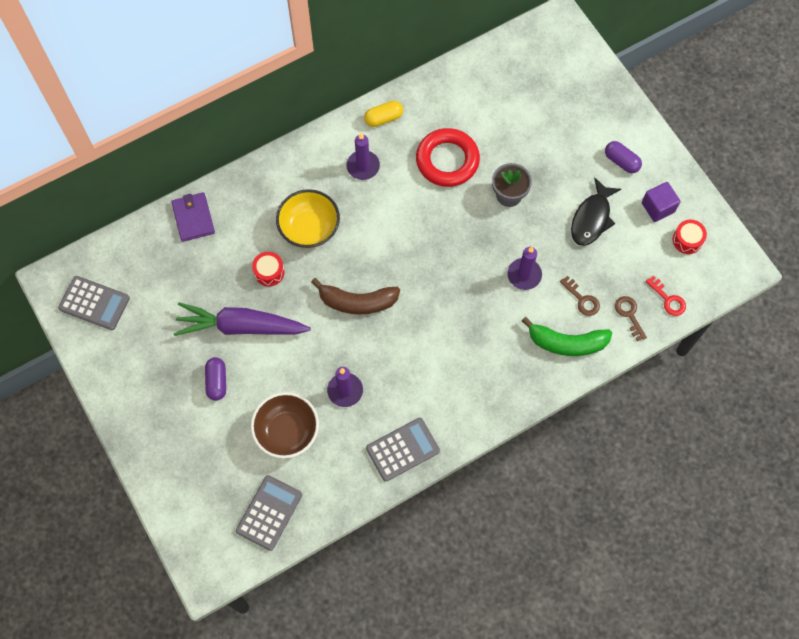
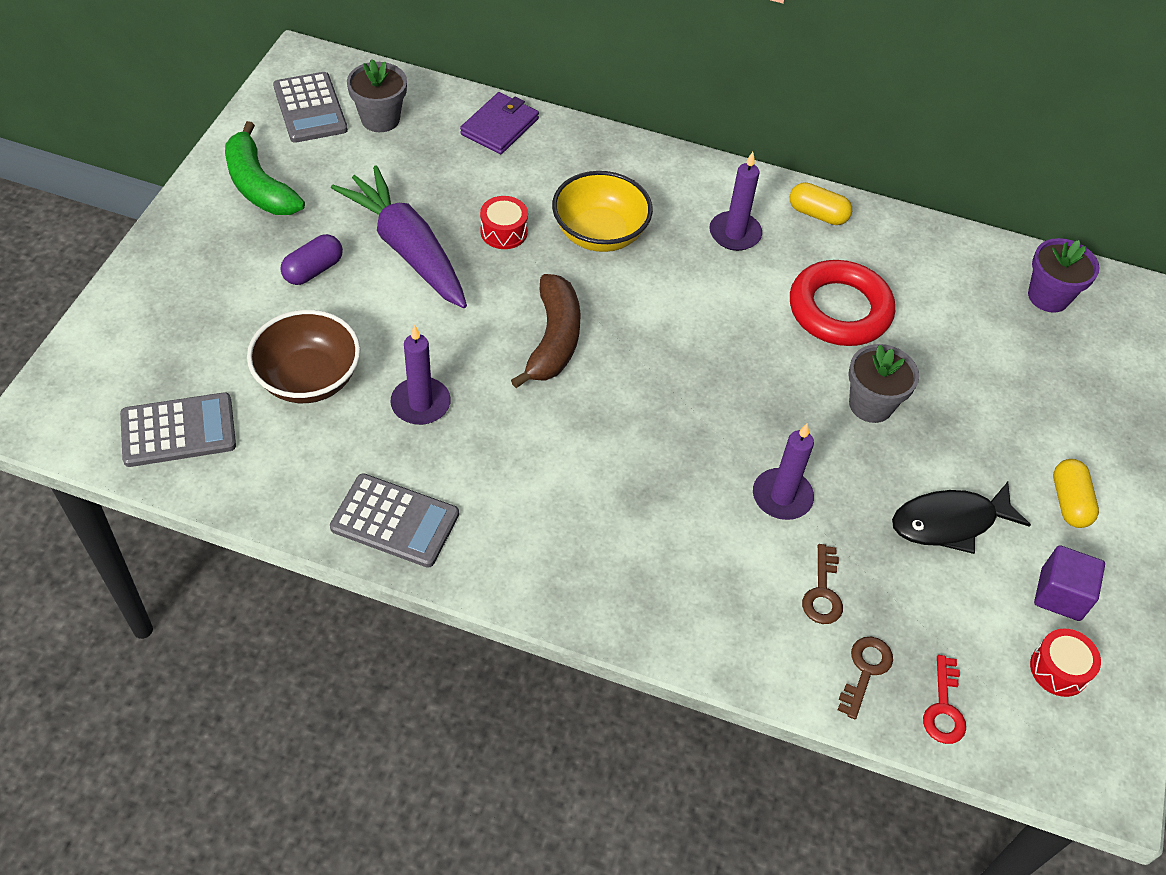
camera: 45 degrees right, 15 degrees down
brown banana [311,278,400,315] -> brown banana turned 135 degrees counterclockwise [511,274,581,388]
green banana [522,317,612,356] -> green banana moved to [225,121,305,215]
purple capsule [605,141,642,173] -> yellow capsule [1053,459,1099,528]
none -> grey flower pot [347,59,407,132]
none -> purple flower pot [1028,238,1100,313]

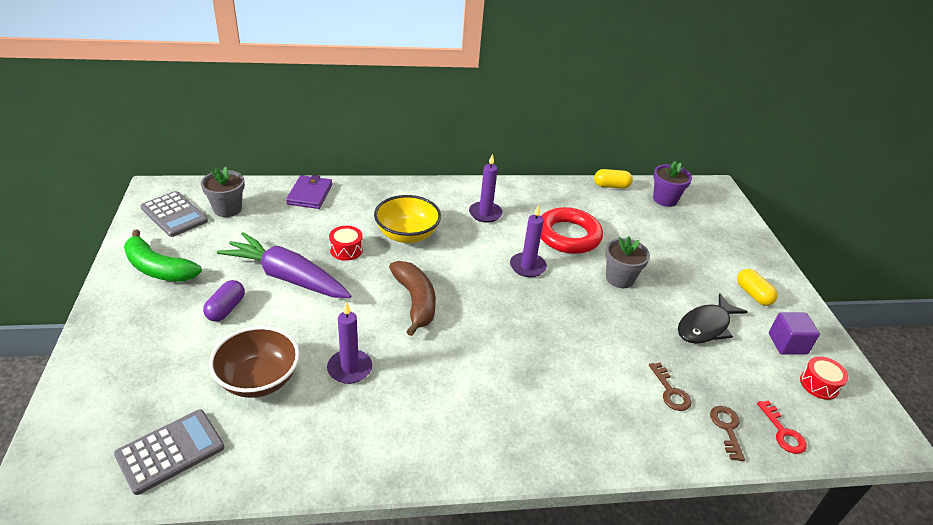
camera: 25 degrees left, 15 degrees down
grey calculator [330,473,459,568] -> none
purple candle [753,423,814,520] -> purple candle moved to [510,205,547,277]
yellow capsule [790,182,852,225] -> yellow capsule moved to [594,169,633,189]

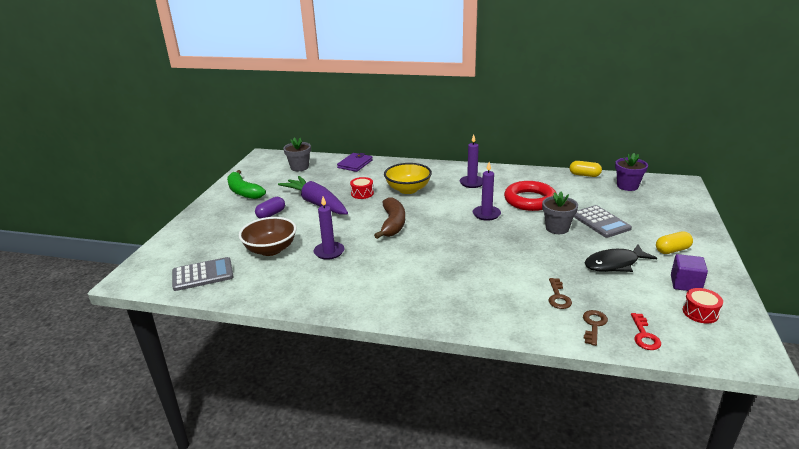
camera: 25 degrees right, 10 degrees down
grey calculator [140,191,208,237] -> grey calculator moved to [574,205,632,238]
yellow capsule [737,269,778,306] -> yellow capsule turned 75 degrees clockwise [656,232,693,254]

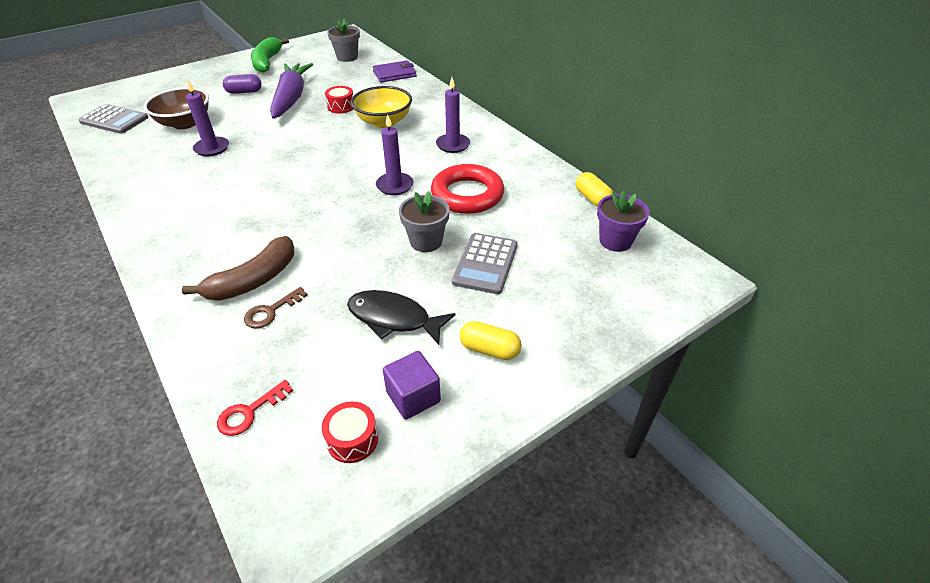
camera: 40 degrees right, 15 degrees up
brown banana [374,197,405,239] -> brown banana moved to [182,236,294,301]
brown key [583,310,608,346] -> none

